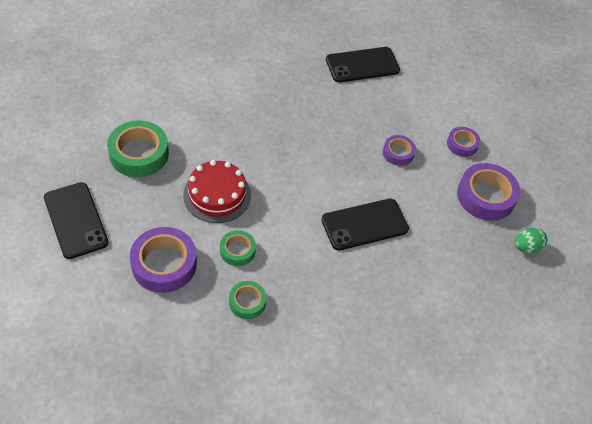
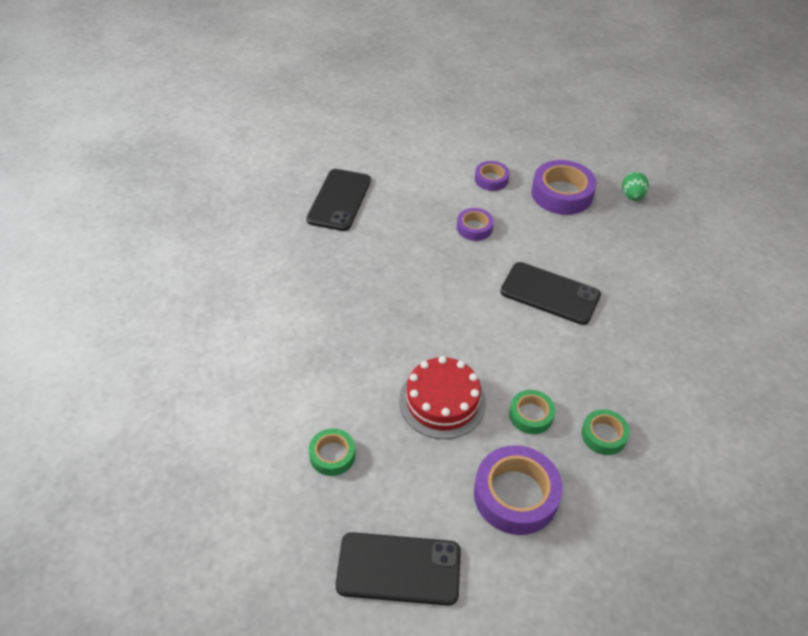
camera: 55 degrees left, 5 degrees down
green tape [107,120,169,177] -> green tape [309,428,356,476], size x0.56
black phone [321,199,409,251] -> black phone turned 75 degrees counterclockwise [500,262,601,325]

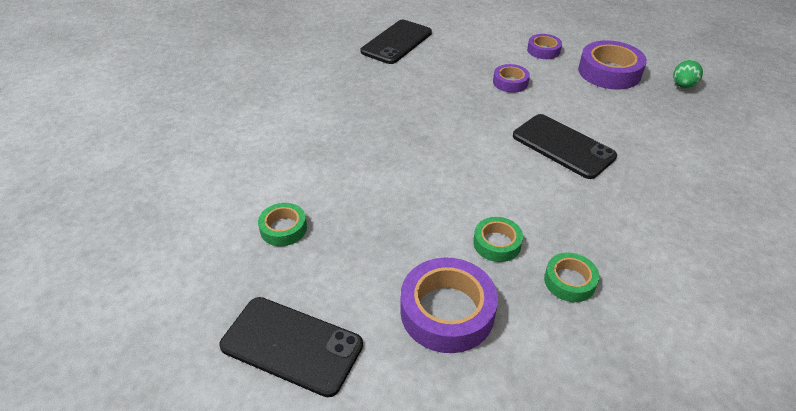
camera: 20 degrees right, 5 degrees down
red cake [399,356,486,439] -> none

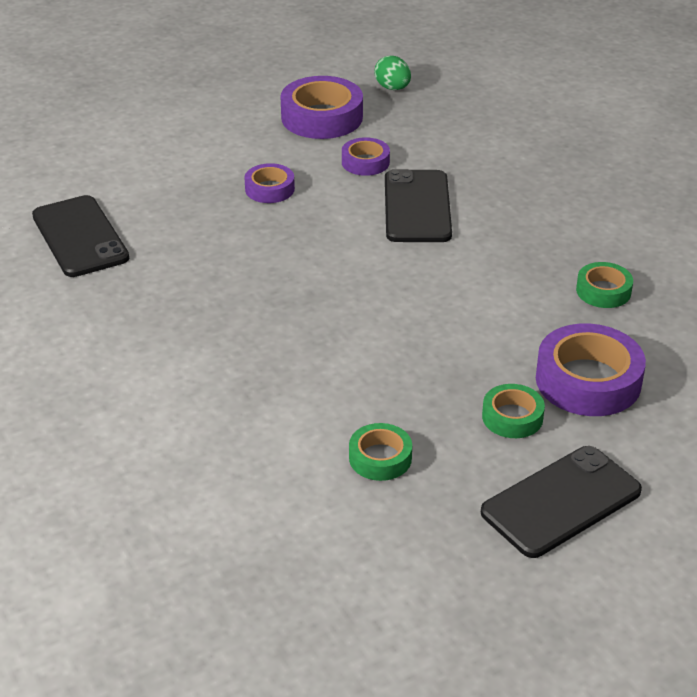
camera: 60 degrees left, 5 degrees down
green tape [473,217,523,262] -> green tape moved to [482,384,545,438]
black phone [513,114,617,179] -> black phone turned 75 degrees counterclockwise [385,169,452,242]
purple tape [527,34,562,59] -> purple tape moved to [342,137,390,176]

